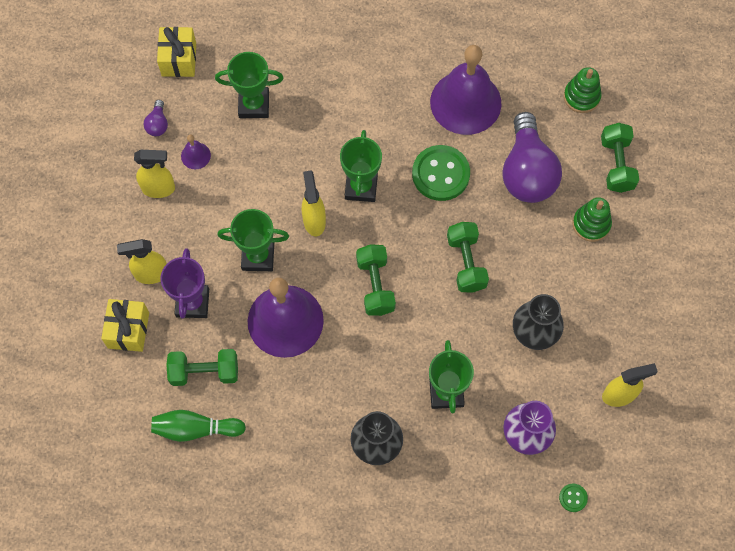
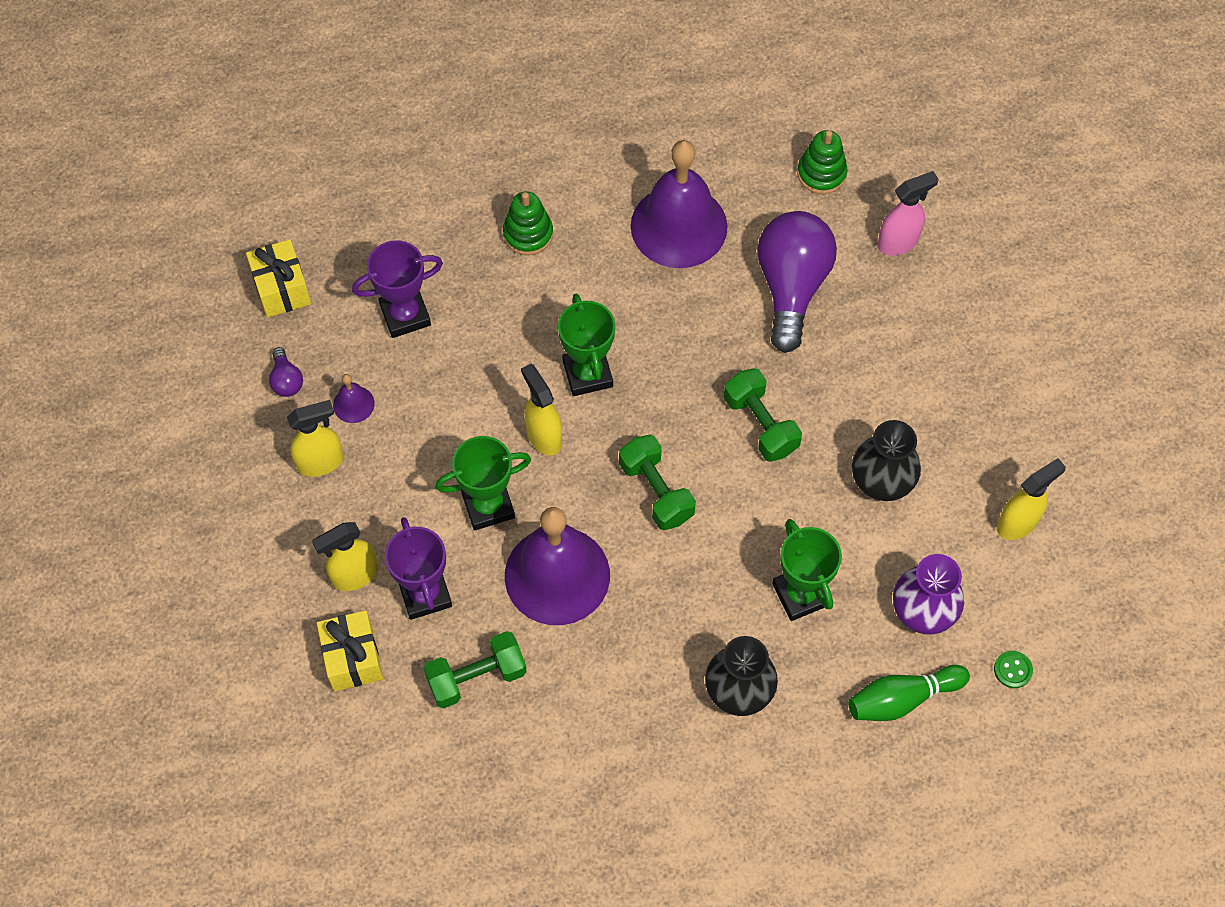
camera: 20 degrees left, 5 degrees down
green bowling pin [151,410,246,442] -> green bowling pin moved to [848,665,970,721]
green trophy [215,52,284,118] -> purple trophy [352,240,443,338]
green button [412,145,470,201] -> none
purple light bulb [502,112,562,203] -> purple light bulb turned 150 degrees counterclockwise [757,211,837,353]
green stacking toy [572,197,612,242] -> green stacking toy moved to [503,191,553,255]
green dumbbell [601,123,639,193] -> pink spray bottle [878,171,939,256]

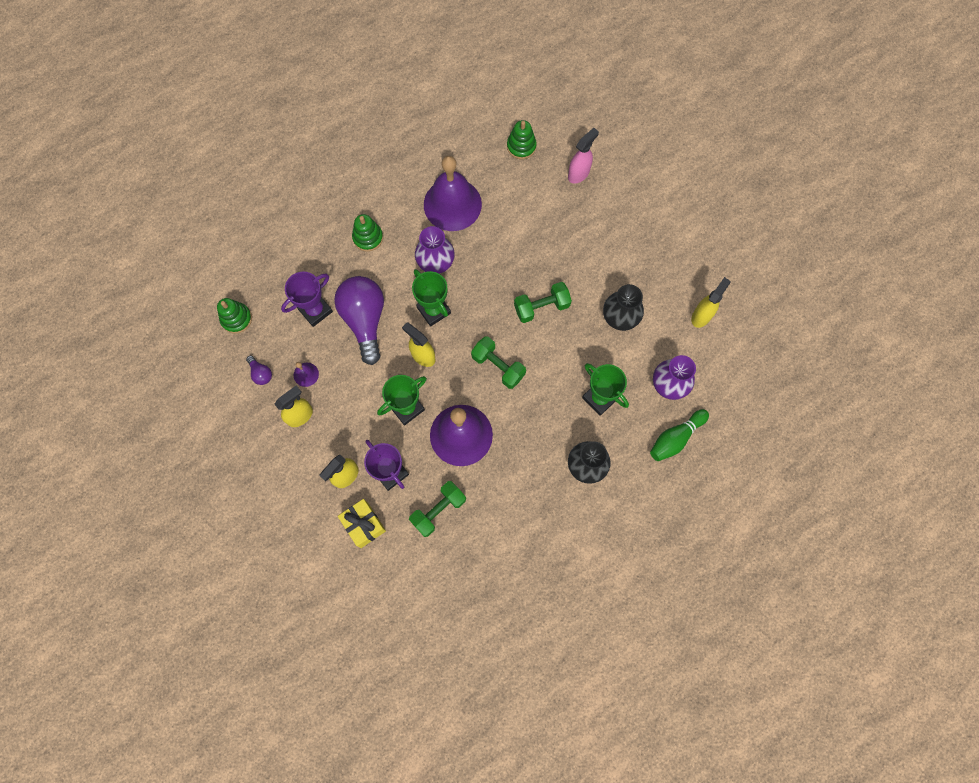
camera: 20 degrees left, 10 degrees up
yellow gift [246,239,311,317] -> green stacking toy [217,298,252,334]
green dumbbell [724,368,802,462] -> green dumbbell turned 60 degrees counterclockwise [514,282,572,323]
purple light bulb [757,211,837,353] -> purple light bulb moved to [334,276,384,365]
green button [994,651,1033,688] -> none
none -> purple vase [415,226,455,274]

